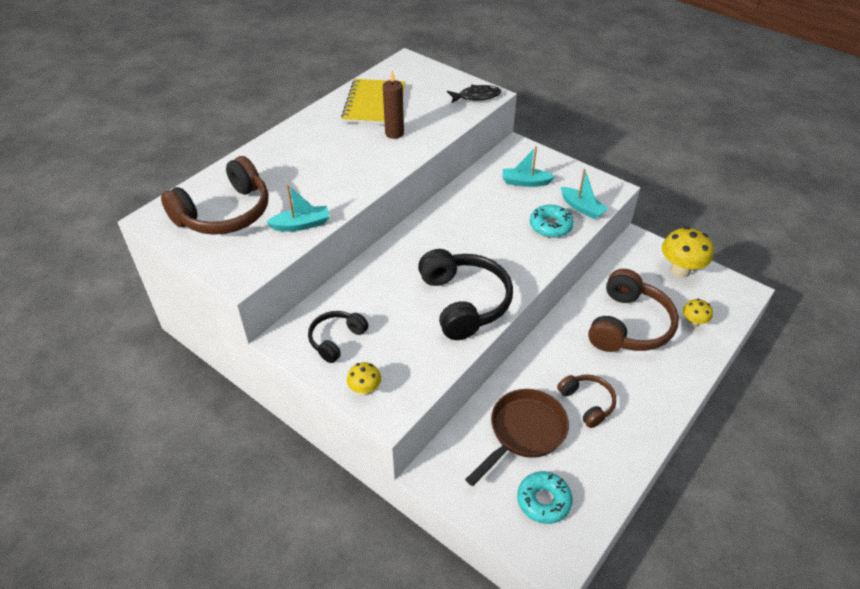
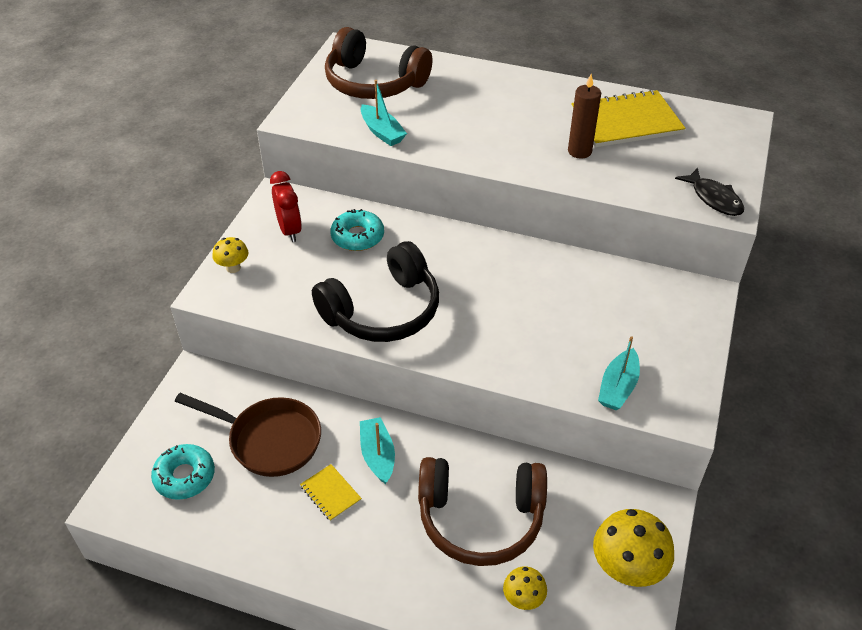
camera: 70 degrees right, 0 degrees up
black headphones [308,311,369,363] -> red clock [270,171,302,242]
turquoise boat [502,146,555,187] -> turquoise boat moved to [360,417,395,484]
turquoise donut [530,205,574,238] -> turquoise donut moved to [330,209,384,251]
brown headphones [557,374,616,428] -> yellow notebook [300,464,362,521]

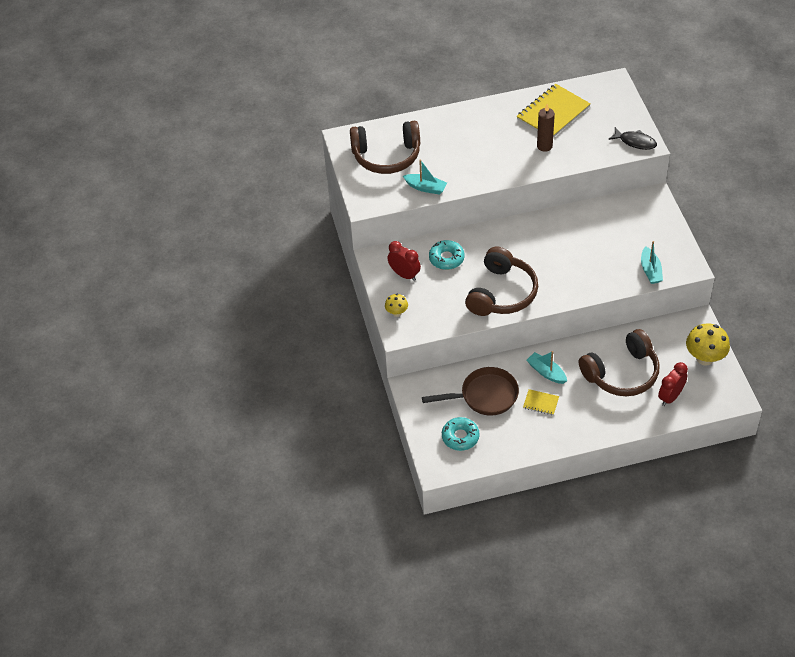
camera: 30 degrees left, 5 degrees up
black headphones [312,241,439,342] -> brown headphones [465,247,538,316]
yellow mushroom [503,566,547,610] -> red clock [658,362,688,406]

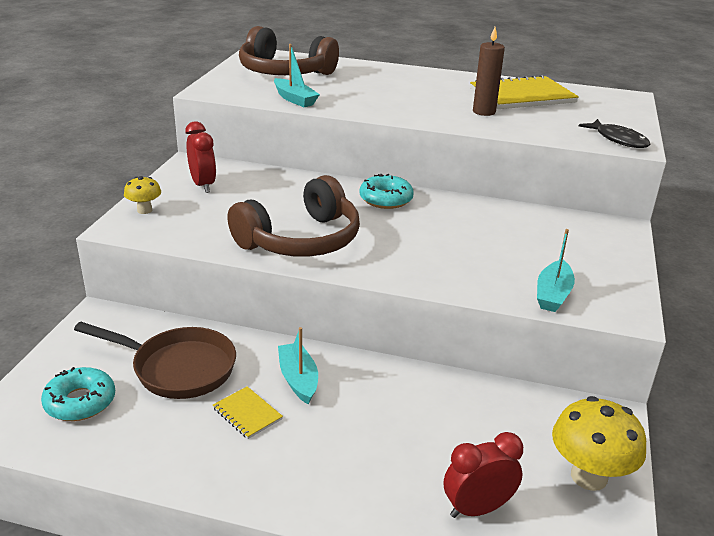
camera: 25 degrees right, 20 degrees down
turquoise donut [429,240,464,270] -> turquoise donut moved to [359,174,414,209]
brown headphones [579,329,660,396] -> none

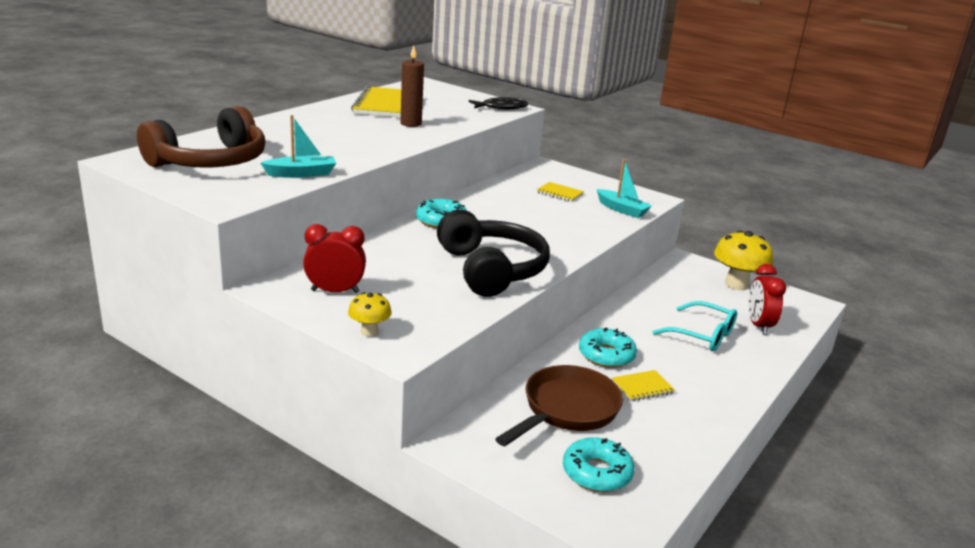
camera: 70 degrees left, 5 degrees down
brown headphones [228,175,360,257] -> black headphones [437,210,550,297]
turquoise boat [278,327,318,404] -> turquoise donut [579,327,637,368]
none -> yellow notebook [536,182,584,202]
none -> turquoise glasses [652,301,737,351]

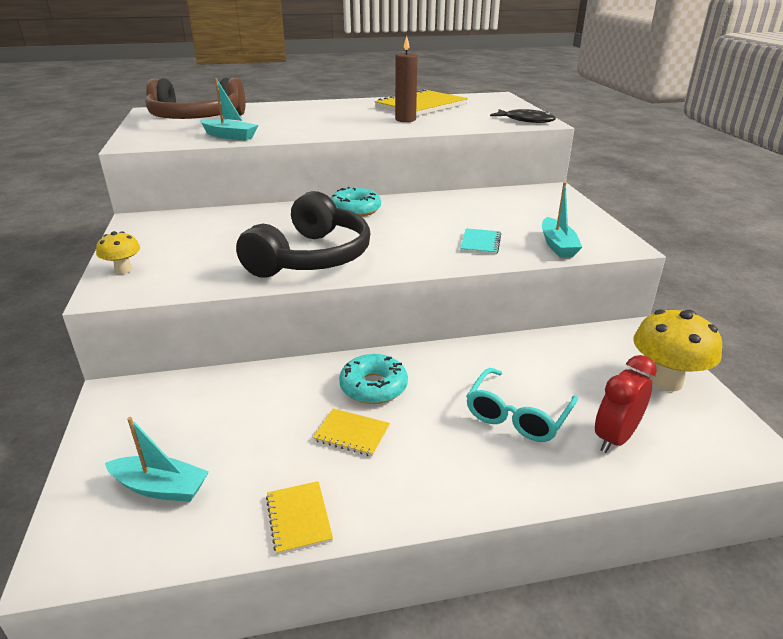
camera: 45 degrees right, 5 degrees up
red clock [303,224,366,293] -> none
brown pan [495,365,623,446] -> none
yellow notebook [536,182,584,202] -> yellow notebook moved to [266,481,333,555]
turquoise donut [563,437,635,492] -> turquoise boat [105,417,209,502]
turquoise glasses [652,301,737,351] -> turquoise glasses turned 45 degrees clockwise [466,368,578,442]
none -> turquoise notebook [460,228,501,255]

